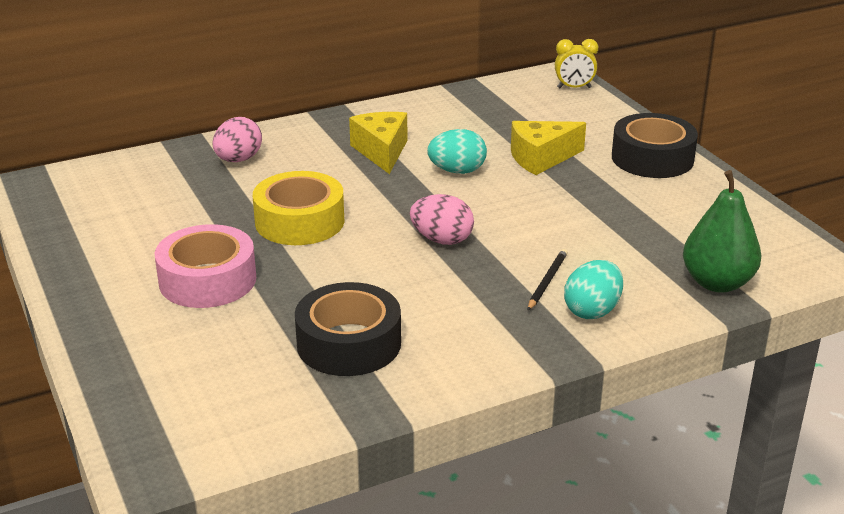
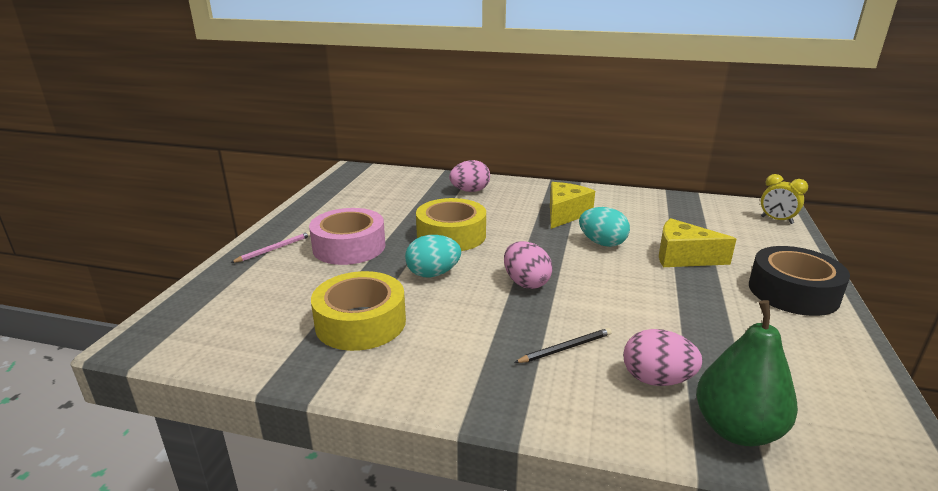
camera: 40 degrees right, 5 degrees down
black tape [295,282,401,376] -> yellow tape [311,271,406,351]
turquoise egg [564,260,623,319] -> turquoise egg moved to [405,235,461,277]
none -> pink pencil [230,232,310,263]
none -> pink egg [623,329,703,386]

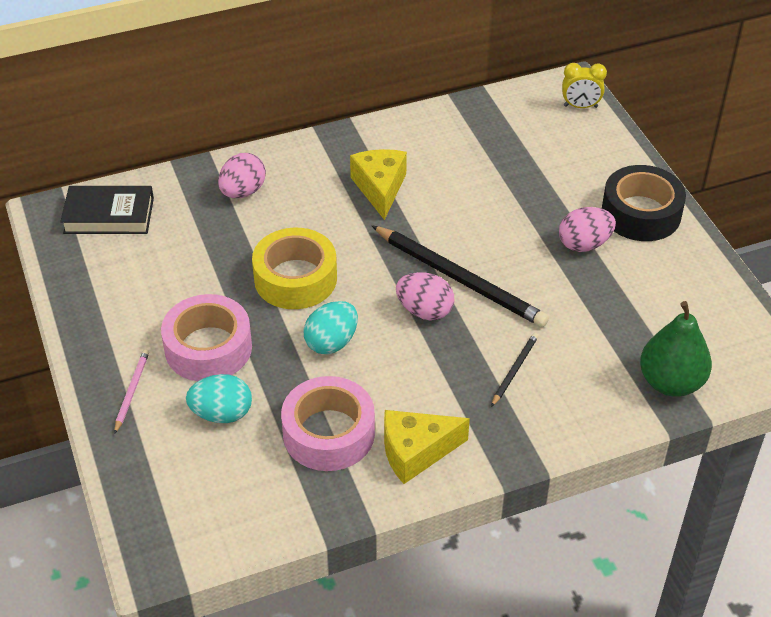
camera: 35 degrees left, 20 degrees up
yellow tape [311,271,406,351] -> pink tape [281,376,375,471]
turquoise egg [579,207,630,247] -> turquoise egg moved to [186,374,252,423]
pink egg [623,329,703,386] -> pink egg moved to [559,207,616,252]
yellow cheese [659,218,736,267] -> yellow cheese moved to [384,410,470,484]
none -> black book [60,186,154,234]
none -> black pencil [371,225,549,327]

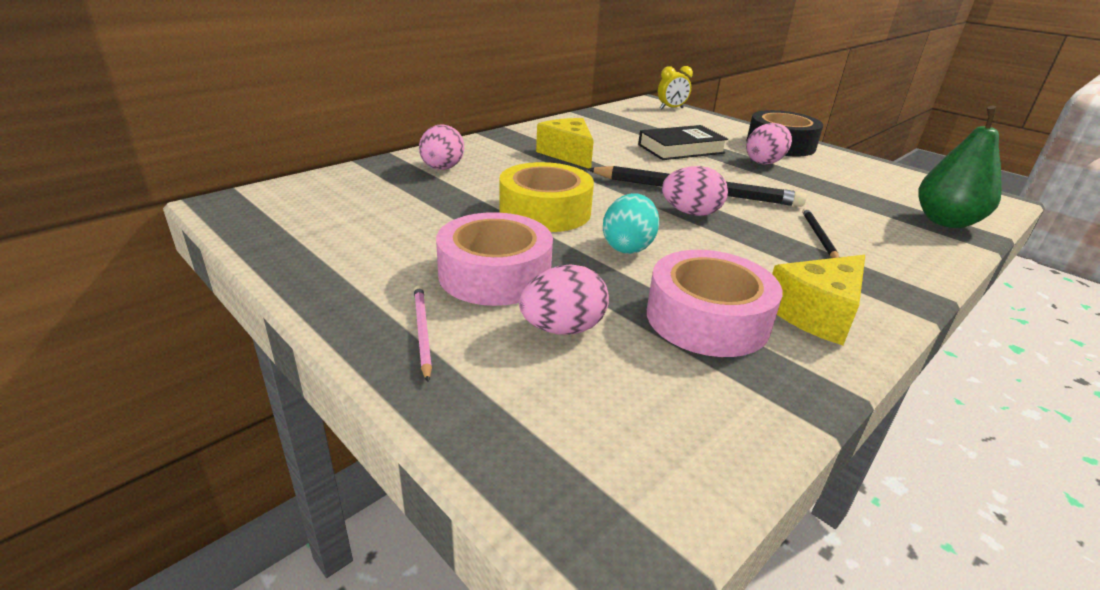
camera: 25 degrees left, 15 degrees down
black book [60,186,154,234] -> black book moved to [638,125,728,160]
turquoise egg [186,374,252,423] -> pink egg [519,265,609,335]

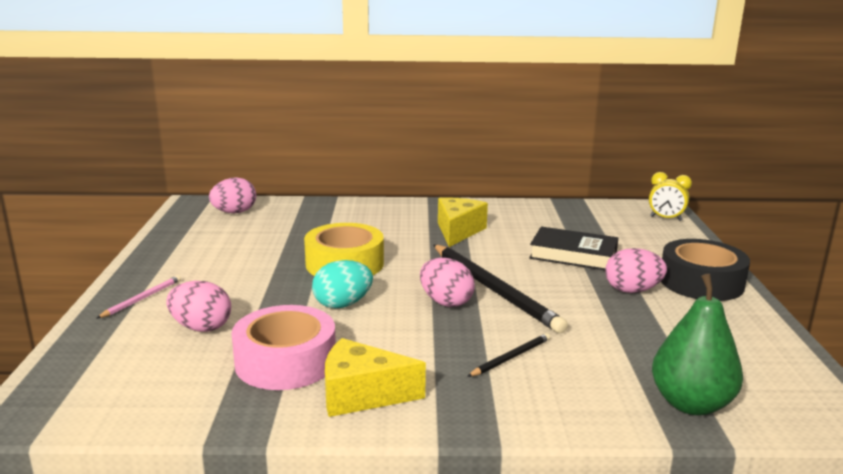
camera: 45 degrees right, 10 degrees down
pink egg [419,124,464,170] -> pink egg moved to [209,177,256,213]
pink tape [436,212,553,306] -> none

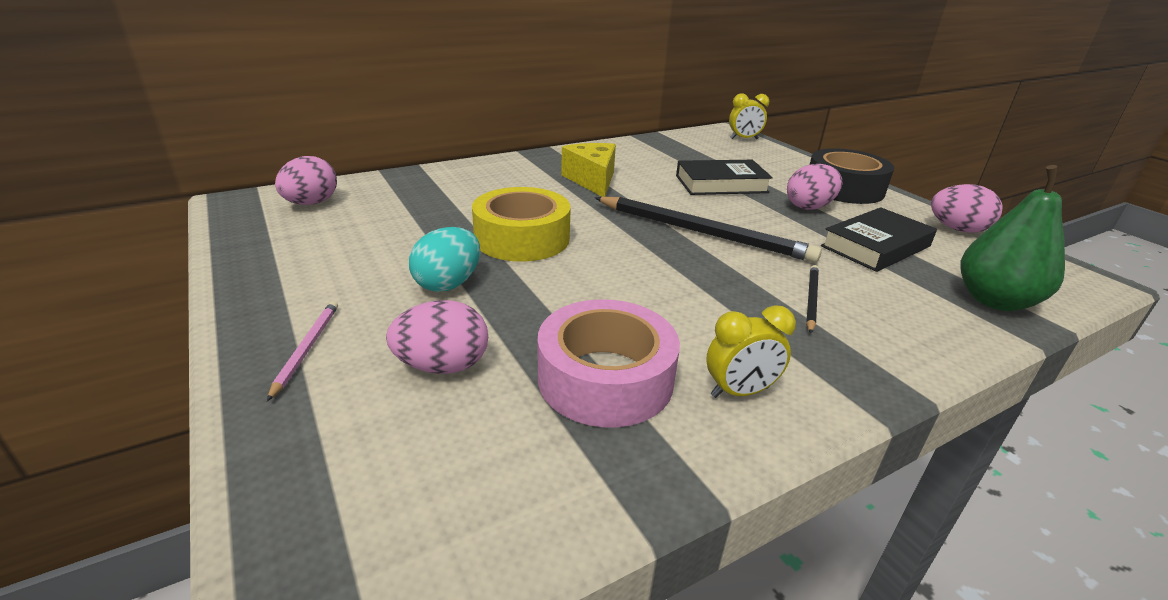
camera: 30 degrees left, 10 degrees up
turquoise egg [312,260,373,308] -> turquoise egg moved to [409,227,480,292]
yellow cheese [325,338,426,417] -> yellow clock [706,305,796,398]
pink egg [420,258,475,307] -> pink egg moved to [931,184,1003,233]
none -> black book [821,207,937,272]

